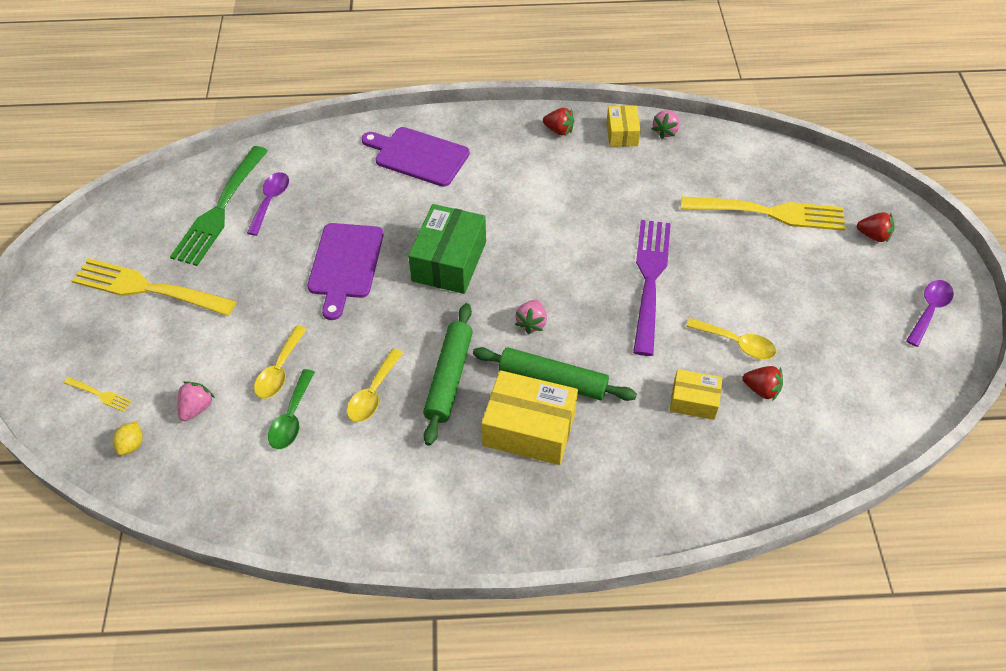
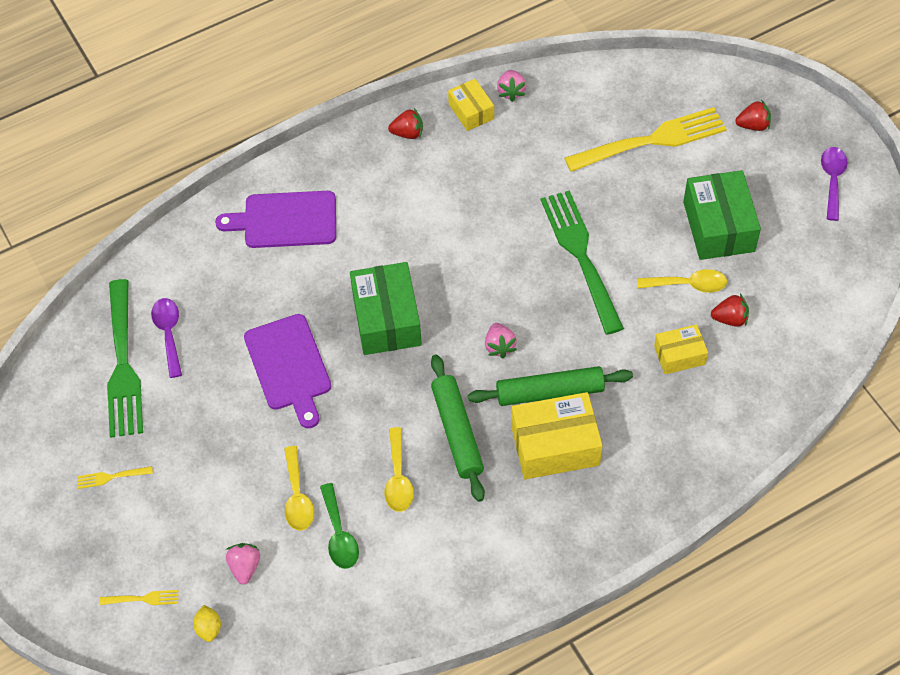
camera: 25 degrees left, 5 degrees up
yellow fork [72,258,237,316] -> yellow fork [77,466,153,489], size x0.41
purple fork [633,220,671,356] -> green fork [541,191,624,335]
none -> green box [683,170,761,260]

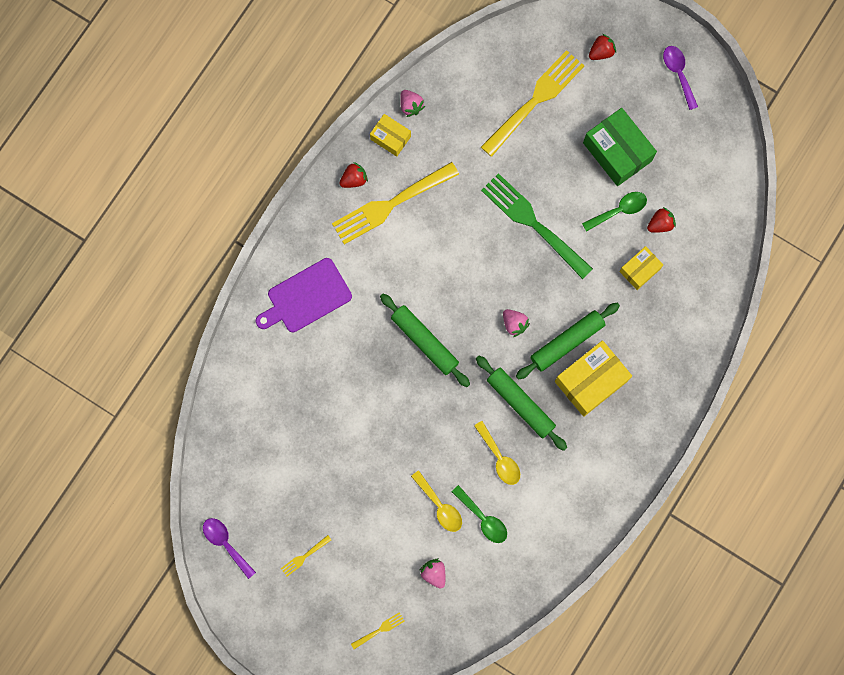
camera: 30 degrees left, 20 degrees up
green fork [107,279,143,438] -> none
purple spoon [151,298,182,378] -> purple spoon moved to [203,518,256,579]
yellow lemon [193,605,221,642] -> none
purple cutting board [244,314,331,428] -> none
green box [350,262,422,355] -> green rolling pin [380,294,470,387]
yellow spoon [637,269,727,293] -> green spoon [582,192,647,232]
none -> yellow fork [332,162,459,244]

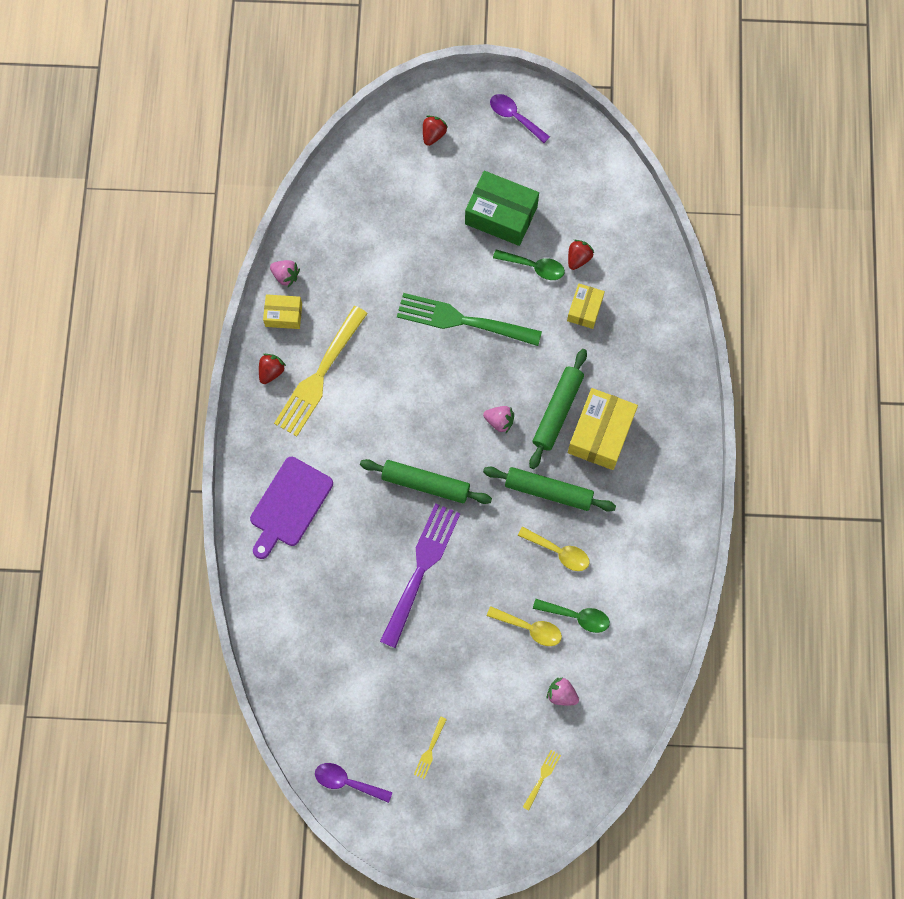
camera: 30 degrees left, 5 degrees down
yellow fork [481,50,584,157] -> none
green spoon [582,192,647,232] -> green spoon turned 75 degrees clockwise [493,250,565,280]
none -> purple fork [380,503,460,648]

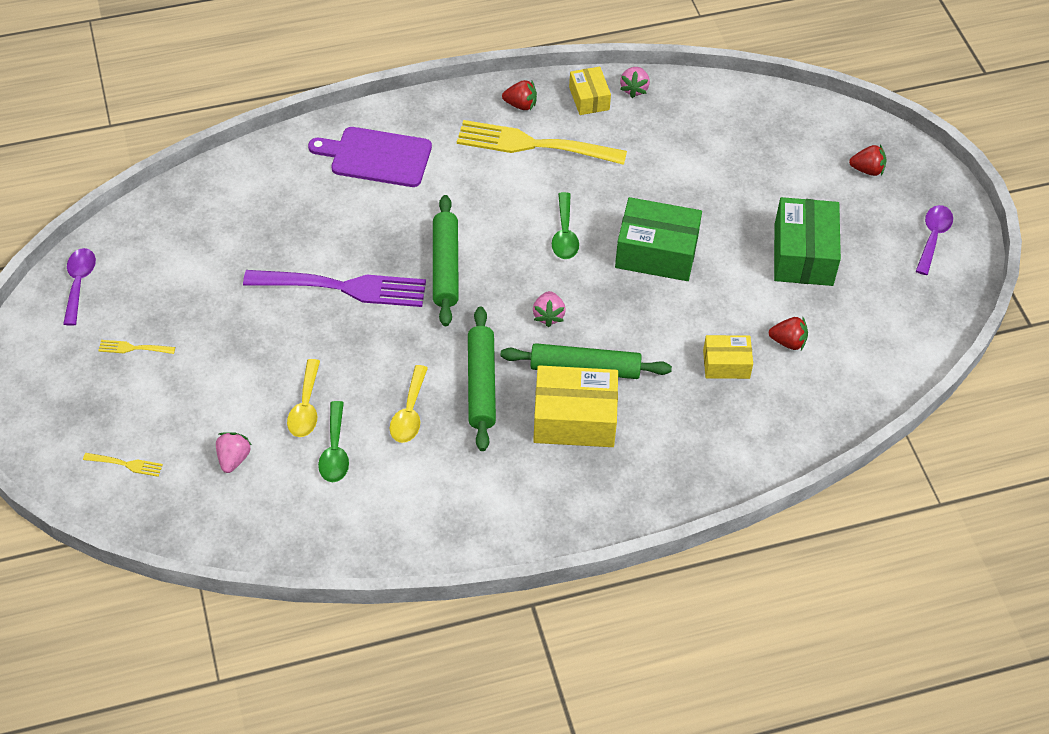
camera: 70 degrees right, 20 degrees down
green fork [397,293,542,346] -> green box [615,197,702,281]
green spoon [493,250,565,280] -> green spoon moved to [552,192,579,259]

